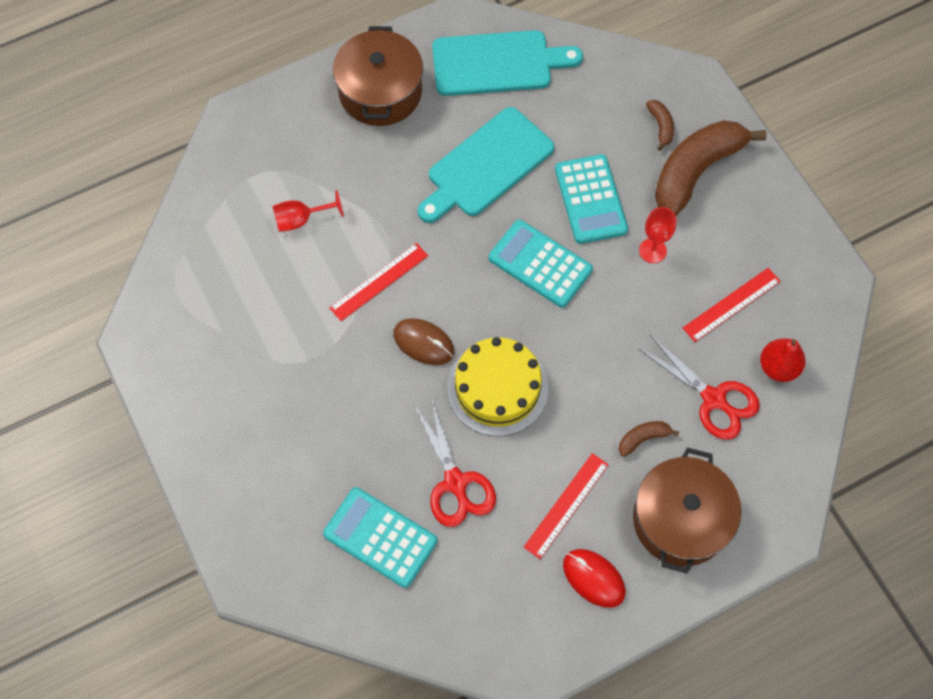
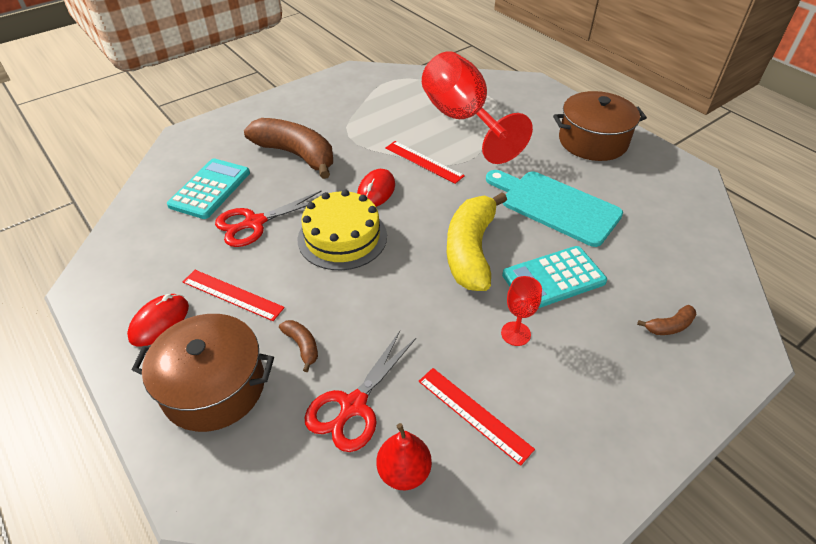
camera: 80 degrees right, 20 degrees down
red goblet [272,190,344,232] -> red goblet [422,51,533,164], size x2.48
brown mouse [393,318,454,365] -> red mouse [357,169,395,207]
turquoise cutting board [432,30,583,96] -> none
turquoise calculator [489,220,593,308] -> yellow banana [447,192,507,291]
brown banana [655,120,767,216] -> brown banana moved to [244,118,333,179]

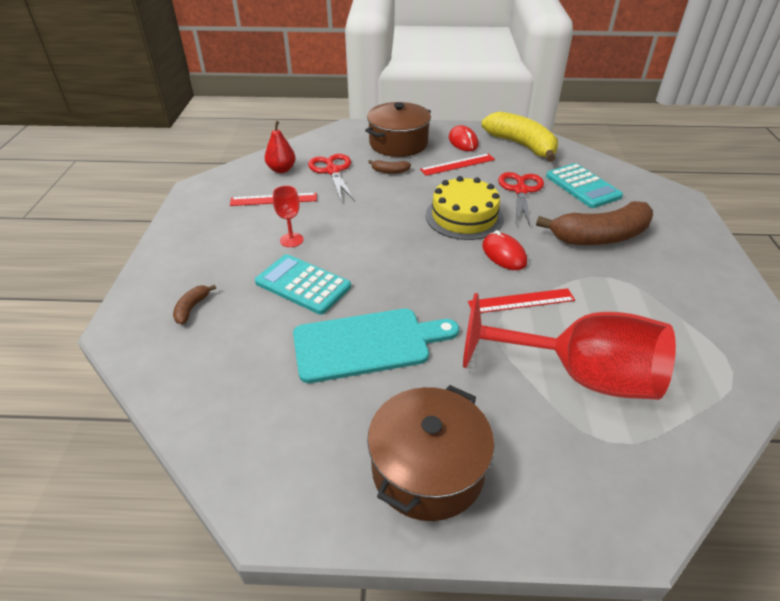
camera: 130 degrees right, 5 degrees down
yellow banana [447,192,507,291] -> yellow banana moved to [482,111,558,162]
turquoise calculator [502,246,607,308] -> turquoise calculator turned 75 degrees counterclockwise [255,254,351,315]

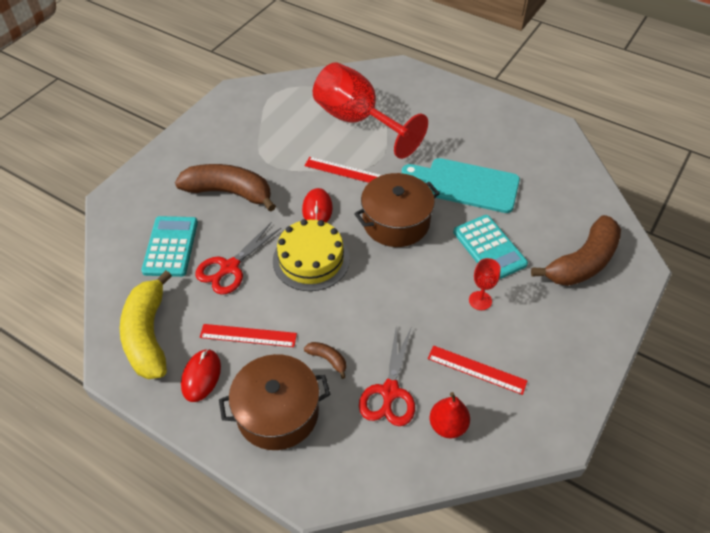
camera: 150 degrees left, 10 degrees up
brown banana [173,285,216,324] -> brown banana [531,215,621,286], size x2.38
brown pot [367,385,495,521] -> brown pot moved to [354,173,440,247]

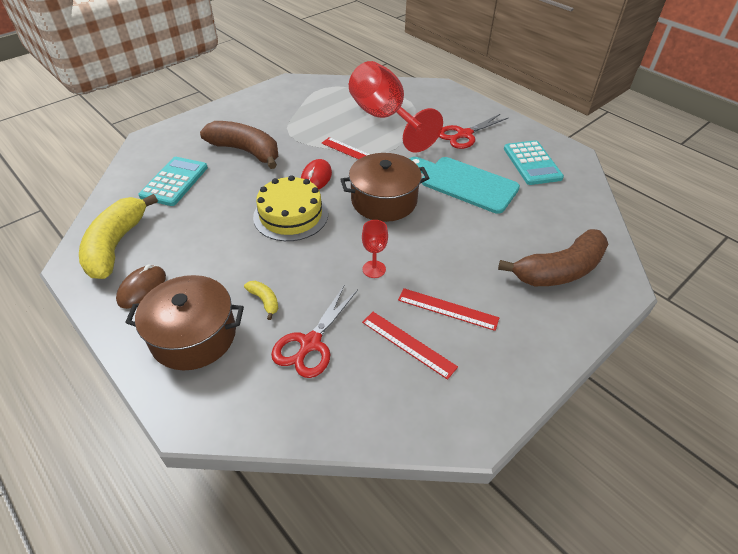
camera: 15 degrees right, 5 degrees down
red mouse [181,349,221,402] -> brown mouse [116,265,166,309]
red scissors [195,222,281,295] -> red scissors moved to [439,114,508,149]
red ruler [200,324,297,347] -> red ruler moved to [398,288,499,331]
brown banana [304,342,346,379] -> yellow banana [244,281,278,320]
red pear [430,392,470,438] -> none
turquoise calculator [453,215,528,279] -> turquoise calculator moved to [504,140,564,185]
red goblet [469,258,501,310] -> red goblet moved to [362,220,388,278]

